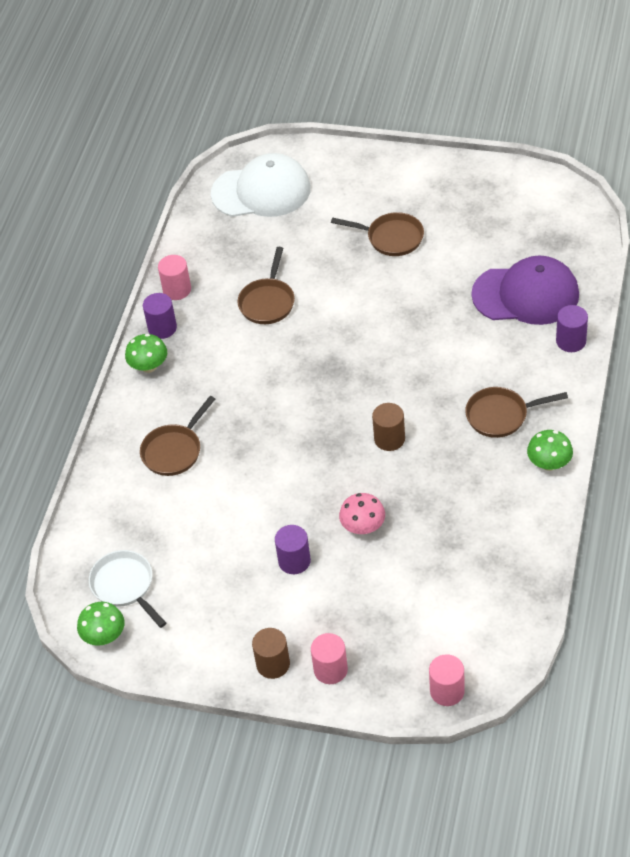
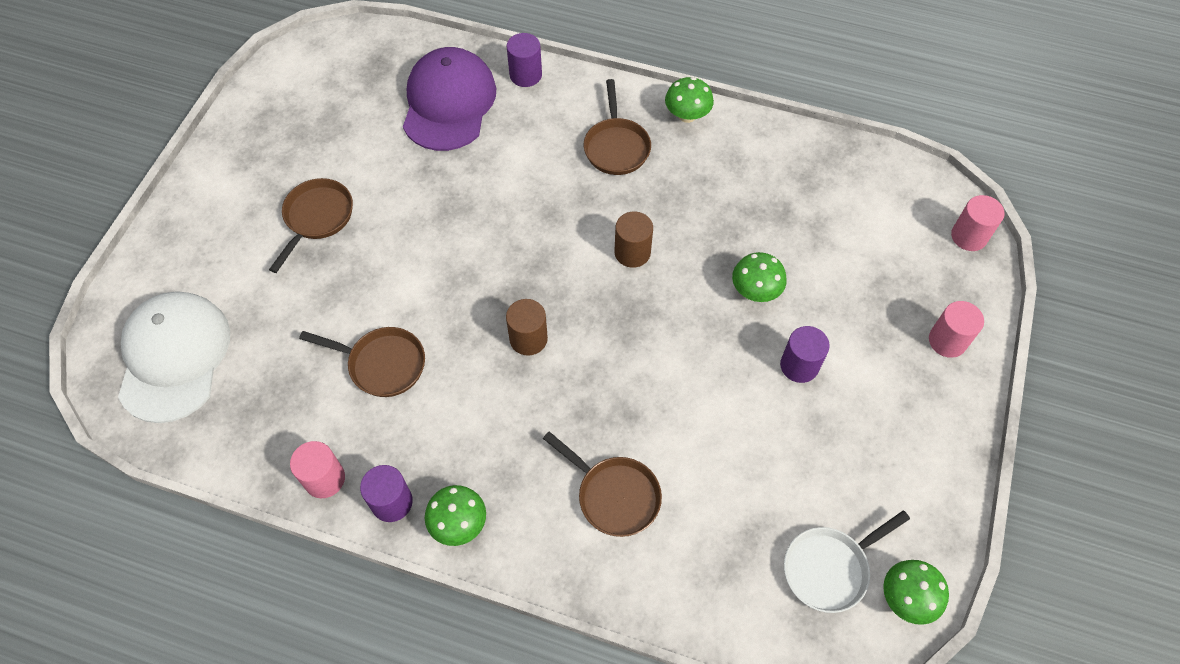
camera: 90 degrees left, 10 degrees up
brown cylinder [252,628,290,679] -> brown cylinder moved to [506,299,548,356]
pink mushroom [339,493,385,534] -> green mushroom [732,252,787,302]

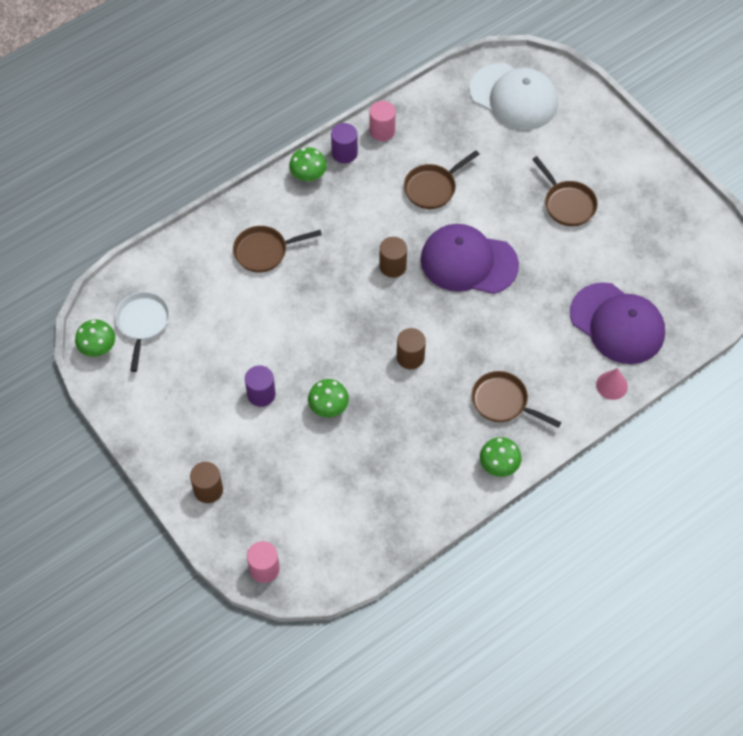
camera: 125 degrees right, 0 degrees up
purple cylinder [506,33,542,87] -> pink cone [596,368,628,400]
pink cylinder [929,301,984,358] -> brown cylinder [190,462,223,503]
none -> purple cap [421,224,519,294]

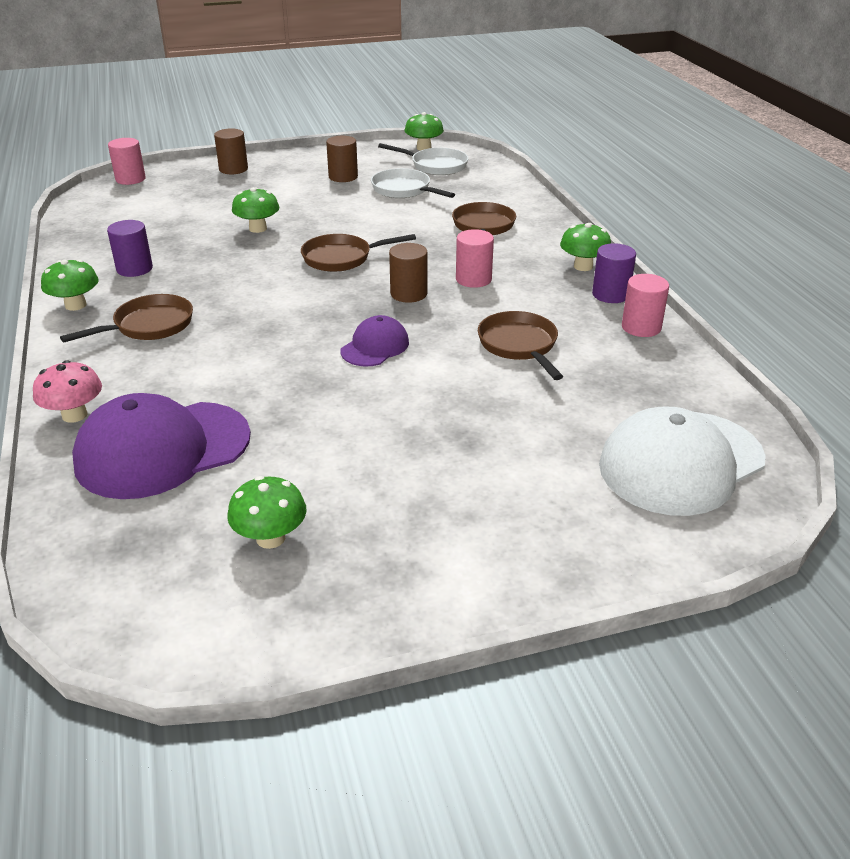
camera: 110 degrees right, 25 degrees down
purple cylinder [245,365,276,407] -> purple cylinder moved to [107,220,153,277]
brown cylinder [397,328,426,369] -> brown cylinder moved to [326,136,358,182]
purple cap [421,224,519,294] -> purple cap [340,315,409,367], size x0.52
brown pan [532,156,598,226] -> brown pan moved to [301,234,416,272]
pink cone [596,368,628,400] -> pink mushroom [33,360,102,423]
none -> green mushroom [227,476,306,549]
none -> white pan [371,168,455,198]
none -> pink cylinder [456,229,494,288]

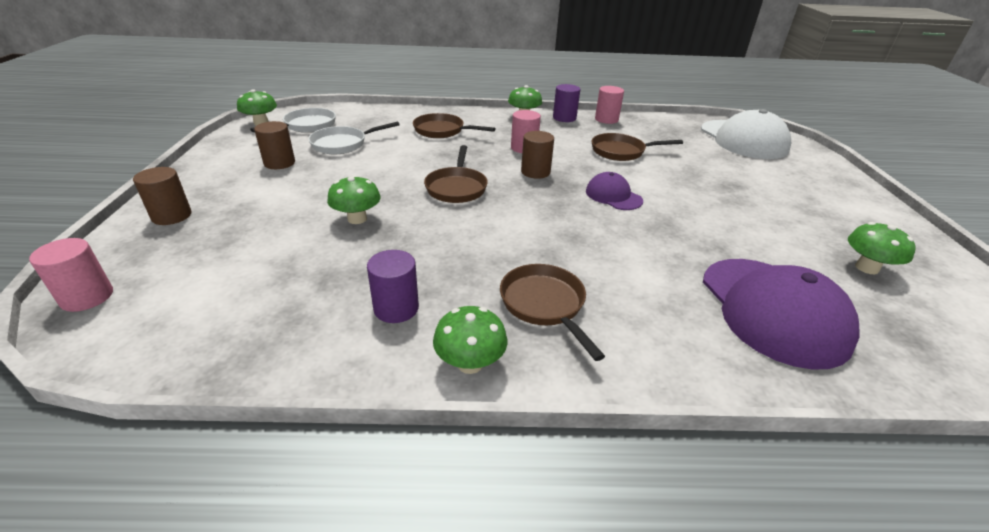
camera: 75 degrees left, 0 degrees up
pink mushroom [33,360,102,423] -> none

